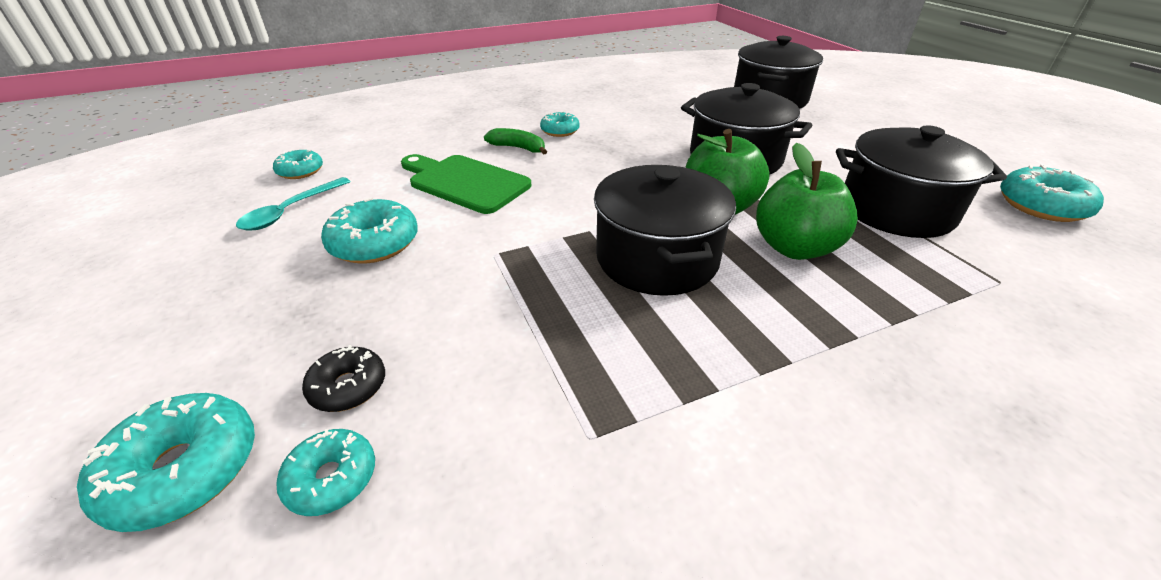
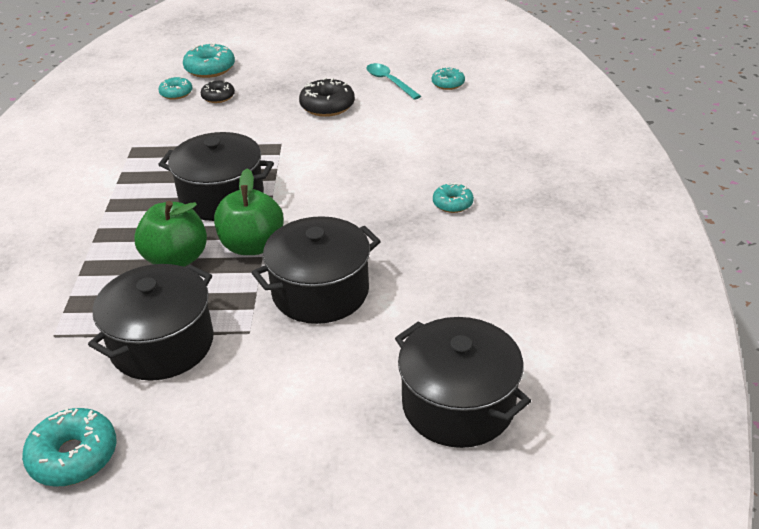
camera: 115 degrees right, 0 degrees up
turquoise donut [321,197,418,263] -> black donut [299,78,355,117]
green cutting board [401,154,531,214] -> none
green banana [484,128,547,155] -> none

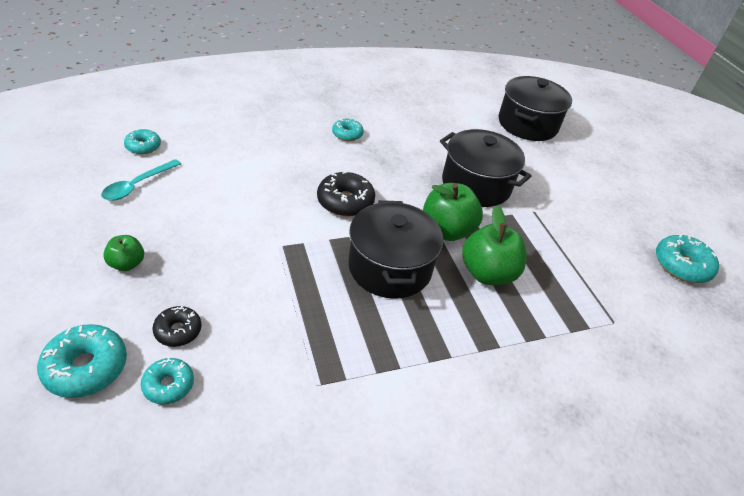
camera: 115 degrees left, 5 degrees up
black pot [88,264,214,381] -> none
black donut [299,78,355,117] -> black donut moved to [317,171,375,217]
none -> green apple [103,235,144,271]

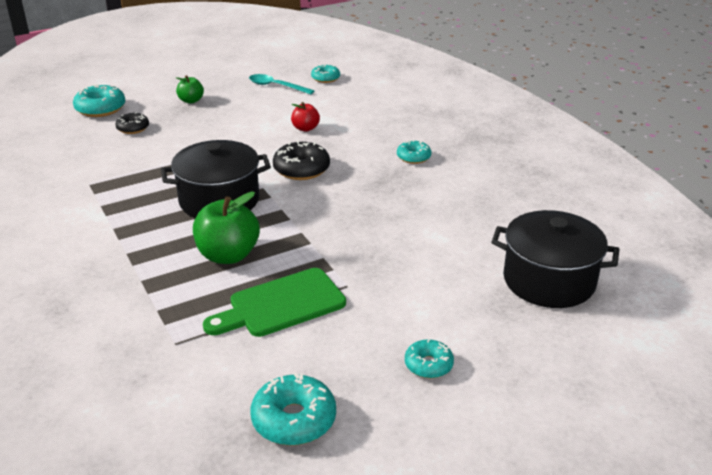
camera: 85 degrees right, 10 degrees down
turquoise donut [141,358,194,405] -> turquoise donut moved to [405,339,454,378]
green apple [423,183,483,241] -> none
black pot [440,129,531,207] -> none
none -> green cutting board [203,268,346,337]
none -> red apple [291,102,320,132]

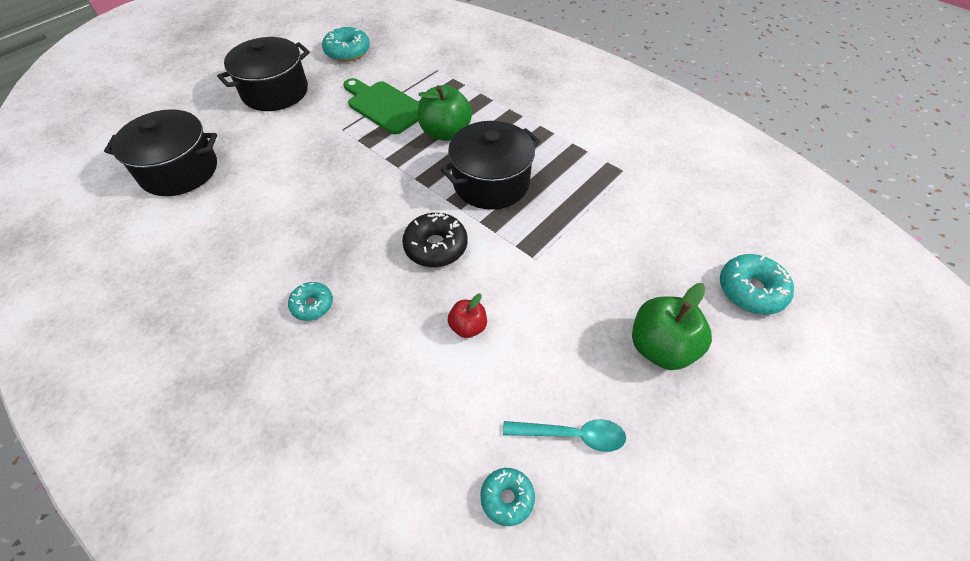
camera: 160 degrees right, 20 degrees up
black donut [115,112,149,134] -> none
green apple [176,75,204,104] -> green apple [632,283,712,370], size x1.81
green cutting board [203,268,346,337] -> green cutting board turned 90 degrees counterclockwise [344,78,419,134]
turquoise donut [405,339,454,378] -> black pot [217,37,310,111]

